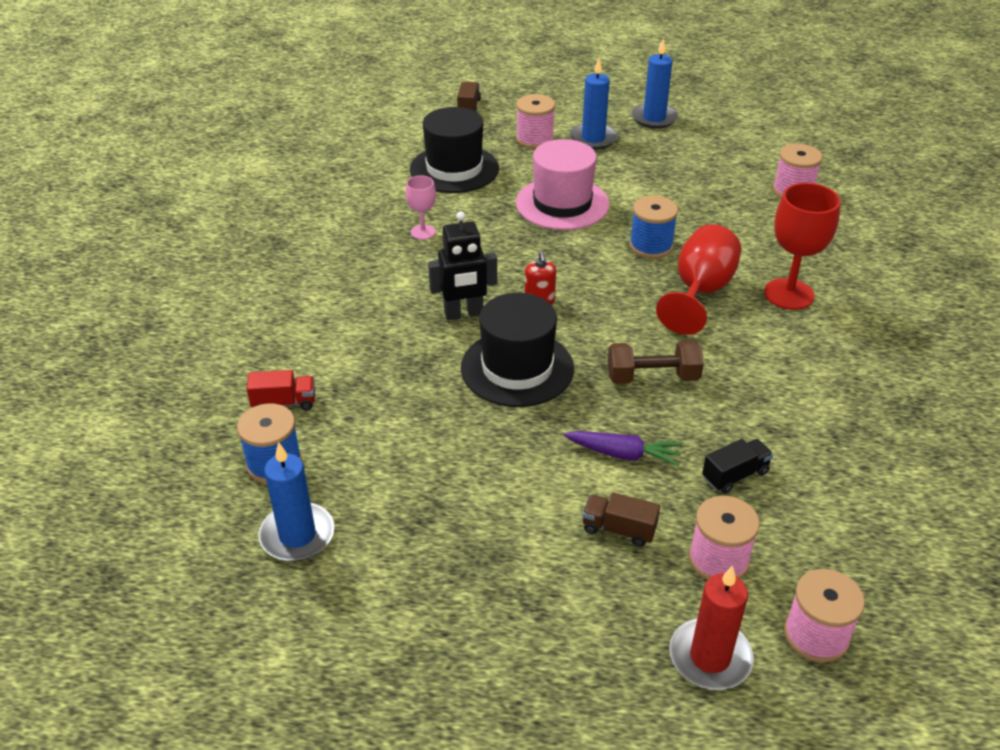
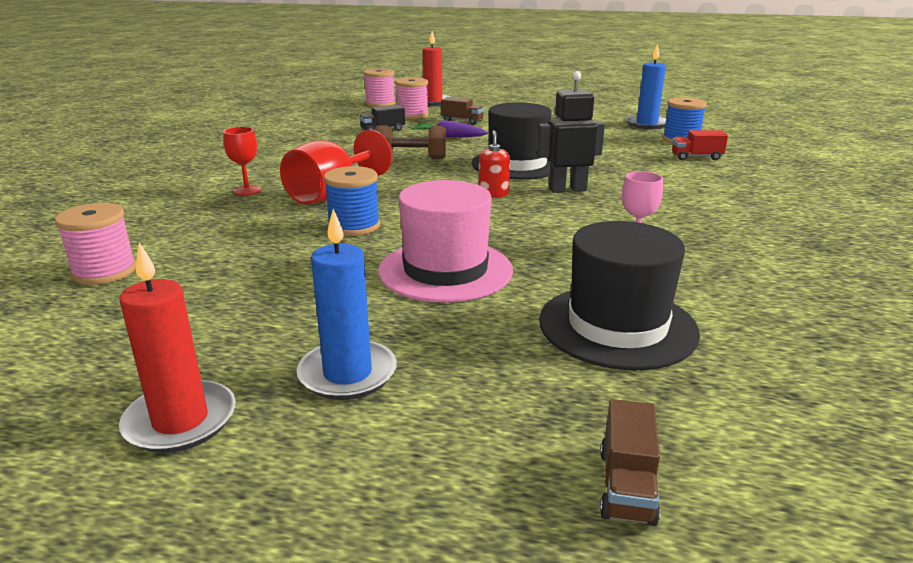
camera: 175 degrees left, 15 degrees down
pink spool [516,94,555,149] -> none
blue candle [631,39,678,129] -> red candle [119,243,236,453]
red goblet [764,183,841,310] -> red goblet [223,127,261,195], size x0.55

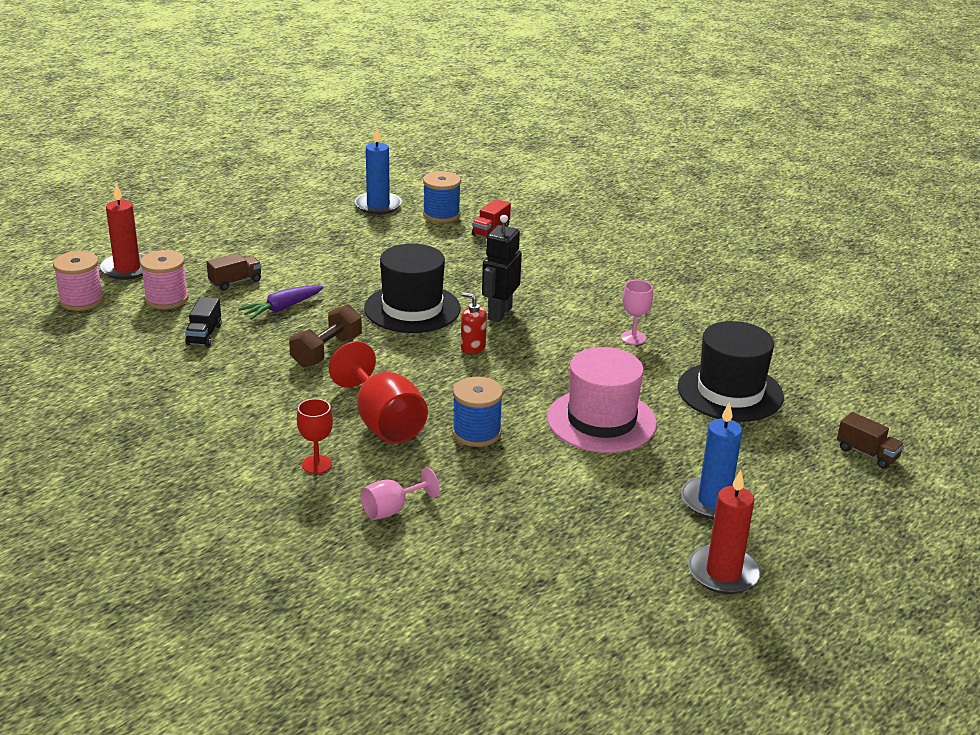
camera: 60 degrees left, 5 degrees up
pink spool [55,203,136,285] -> none
none -> pink goblet [361,467,439,520]

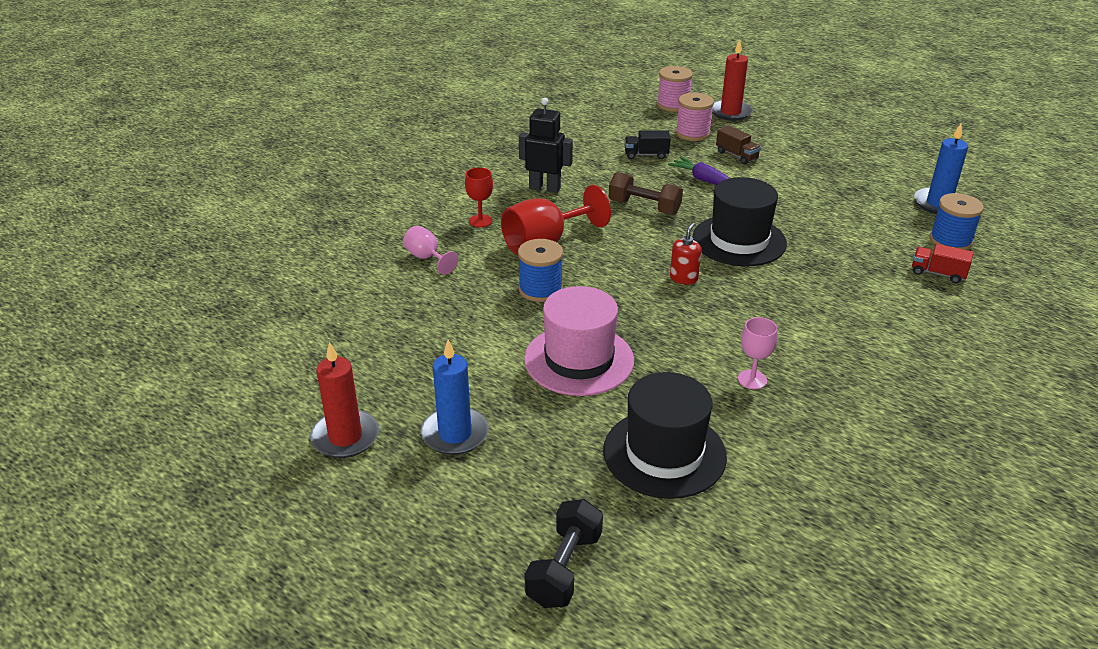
camera: 85 degrees right, 5 degrees up
black robot [482,215,522,322] -> black robot moved to [519,98,573,193]
brown truck [837,412,904,469] -> black dumbbell [525,499,603,608]

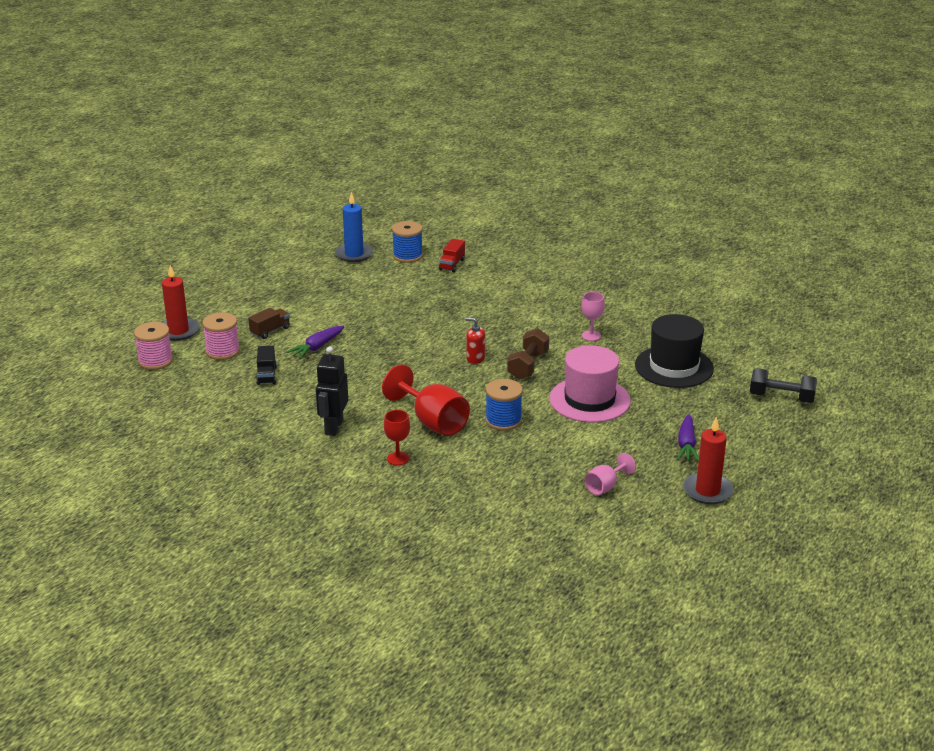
camera: 95 degrees left, 5 degrees down
pink goblet [403,226,458,274] -> pink goblet moved to [585,453,636,495]
blue candle [421,340,489,455] -> purple carrot [677,414,699,462]
brown dumbbell [609,172,683,215] -> brown dumbbell moved to [507,328,549,379]
black hat [693,177,787,266] -> none

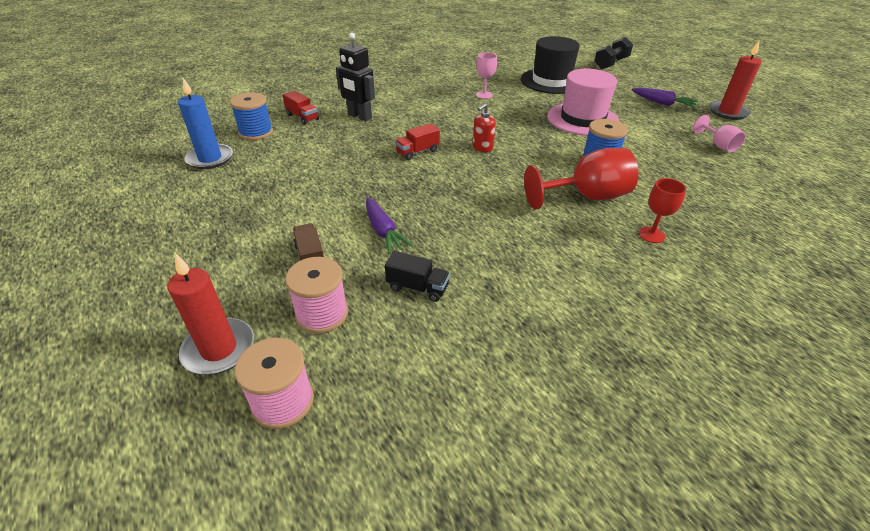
camera: 65 degrees left, 10 degrees up
black robot [316,346,348,436] -> black robot moved to [336,32,375,122]
brown dumbbell [507,328,549,379] -> none
none -> red truck [395,123,440,160]

